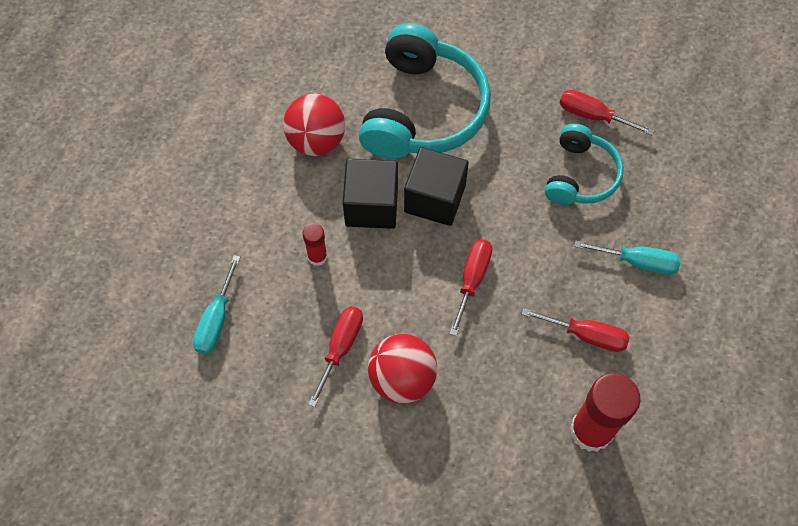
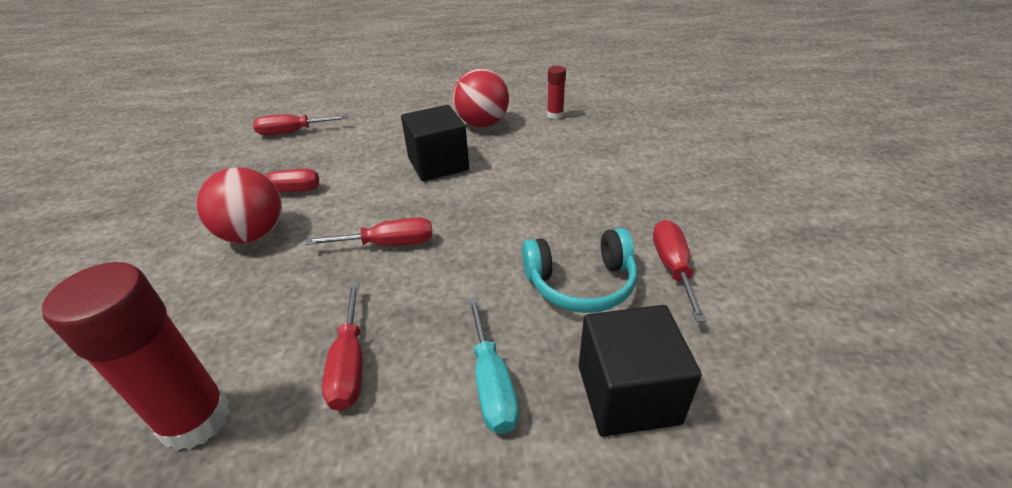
camera: 65 degrees right, 25 degrees down
turquoise screwdriver [193,255,240,354] -> red screwdriver [253,114,348,135]
red glue stick [303,223,327,266] -> red glue stick moved to [547,66,566,119]
turquoise headphones [359,23,491,159] -> none
black cube [404,147,469,226] -> black cube moved to [579,305,702,437]

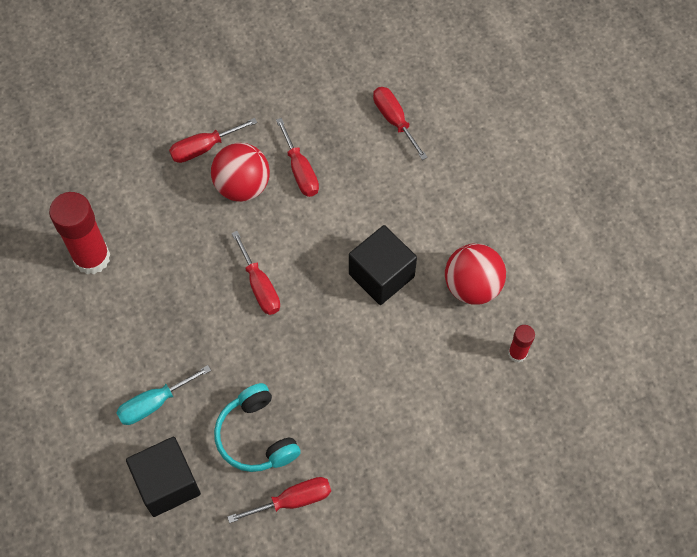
camera: 70 degrees right, 25 degrees up
red screwdriver [322,282,362,411] -> red screwdriver moved to [169,118,257,163]

